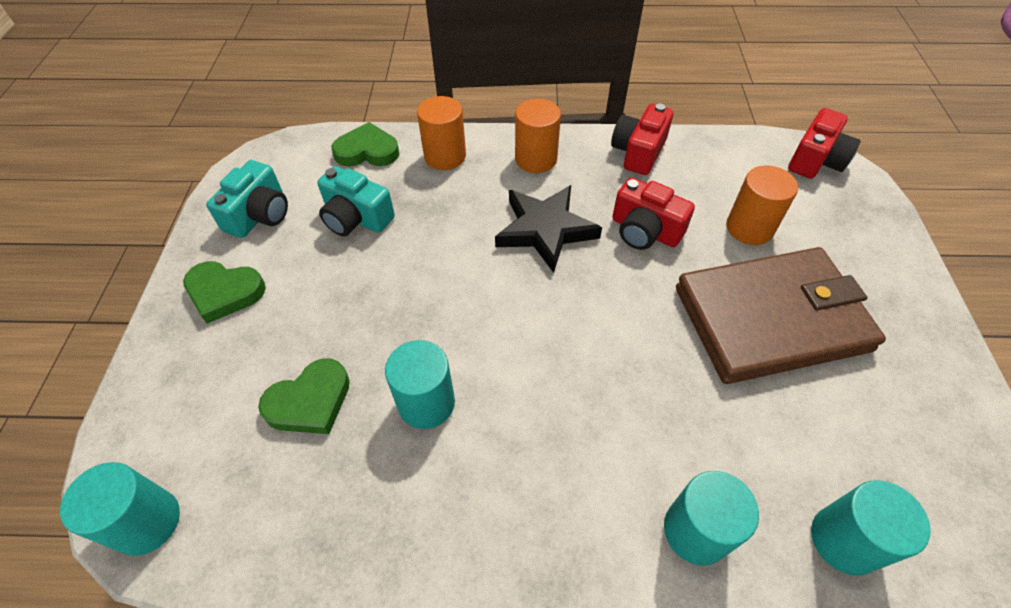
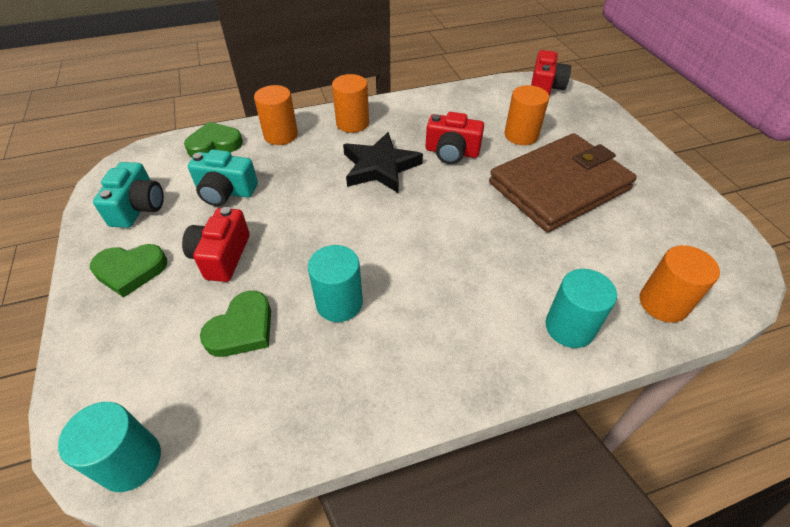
camera: 20 degrees left, 5 degrees down
red camera [611,104,673,175] -> red camera moved to [182,207,250,282]
turquoise cylinder [811,480,931,576] -> orange cylinder [640,245,720,323]

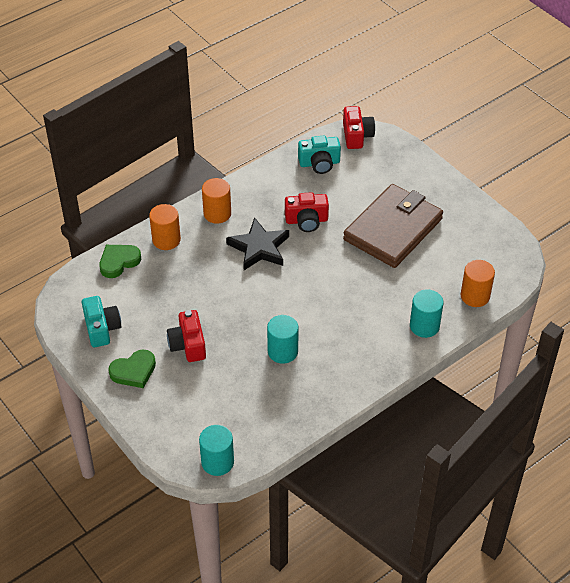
camera: 20 degrees left, 0 degrees up
turquoise camera [188,149,258,206] -> turquoise camera moved to [298,135,341,174]
green heart [200,291,271,357] -> none
orange cylinder [504,85,549,145] -> none

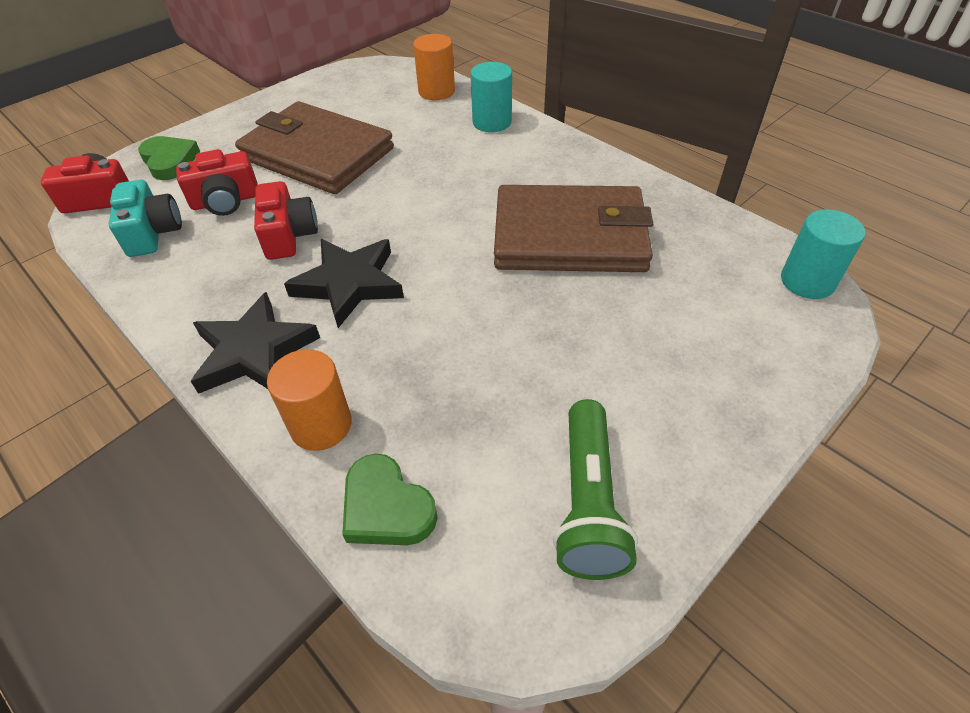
camera: 95 degrees left, 0 degrees up
turquoise camera [82,296,121,347] -> green flashlight [553,399,638,580]
green heart [108,349,156,388] -> green heart moved to [138,136,200,180]
red camera [167,310,206,362] -> red camera moved to [176,149,258,216]
orange cylinder [202,178,231,224] -> black star [191,292,320,394]
turquoise cylinder [267,315,299,364] -> brown wallet [494,185,653,272]

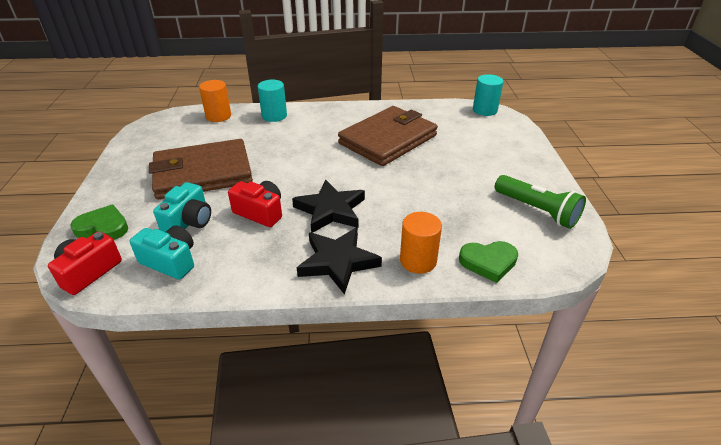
camera: 50 degrees left, 10 degrees down
red camera [176,149,258,216] -> turquoise camera [153,182,211,232]

